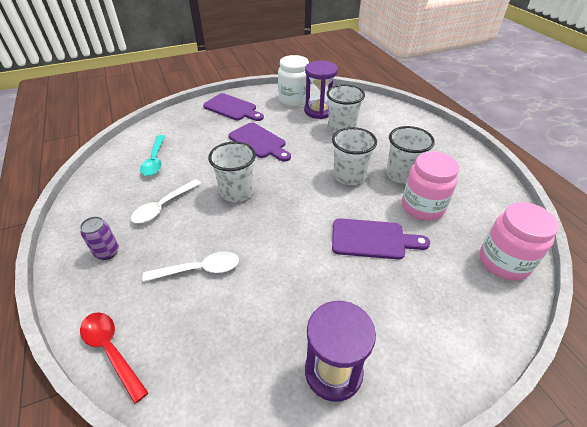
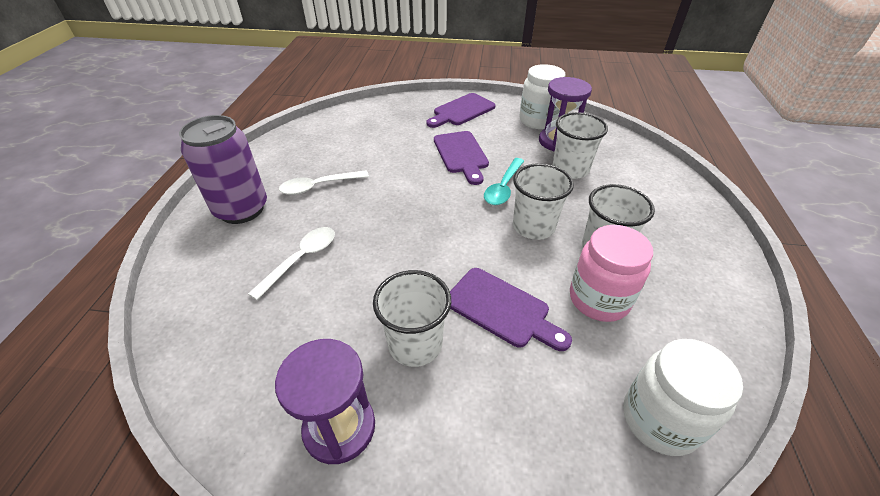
camera: 30 degrees right, 0 degrees up
purple can [80,216,119,260] -> purple can [179,115,267,224], size x2.14
red spoon [80,312,149,404] -> none
turquoise spoon [140,135,165,176] -> turquoise spoon moved to [484,158,524,205]
white spoon [143,251,239,282] -> white spoon turned 75 degrees counterclockwise [248,227,335,300]
purple cutting board [203,93,264,121] -> purple cutting board turned 75 degrees clockwise [426,93,495,128]
white cup [208,141,256,202] -> white cup moved to [373,270,451,367]
pink jar [480,202,559,281] -> white jar [623,339,743,456]

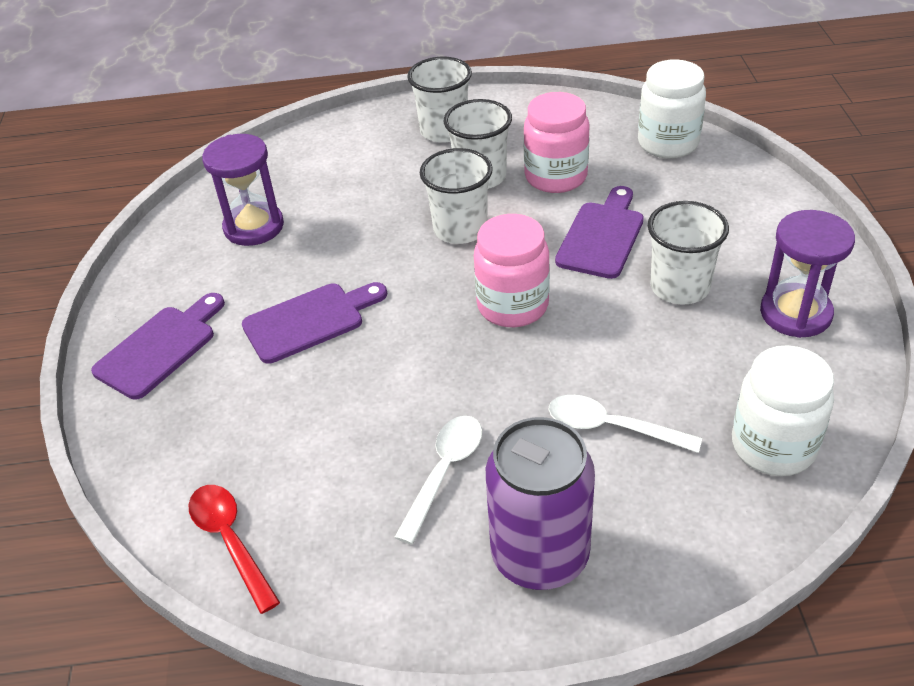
camera: 100 degrees left, 0 degrees up
white spoon [279,170,369,195] -> white spoon turned 120 degrees counterclockwise [394,416,482,545]
purple cutting board [426,93,495,128] -> purple cutting board turned 90 degrees counterclockwise [91,293,225,400]
turquoise spoon [484,158,524,205] -> none
white jar [519,64,565,129] -> white jar moved to [732,345,834,476]
white cup [553,112,608,179] -> white cup moved to [407,57,472,143]
none -> red spoon [189,485,280,614]
none -> pink jar [474,214,550,327]

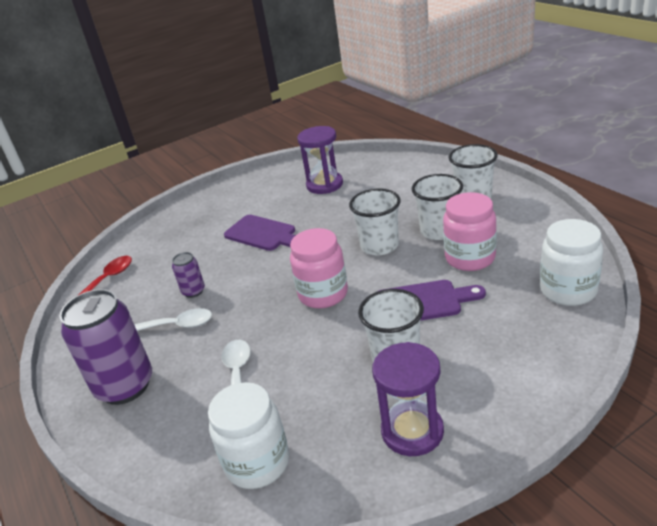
camera: 65 degrees right, 10 degrees down
purple cutting board [91,293,225,400] -> none
none -> purple can [172,252,205,298]

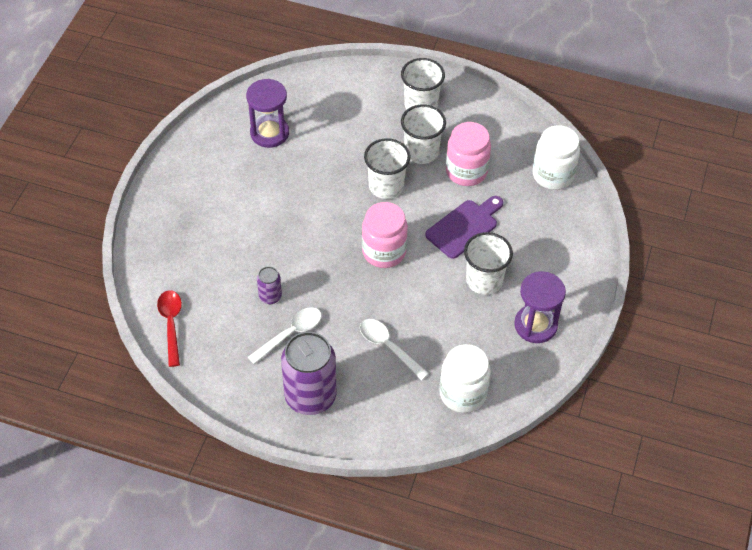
camera: 45 degrees left, 20 degrees up
purple cutting board [224,215,296,251] -> none

